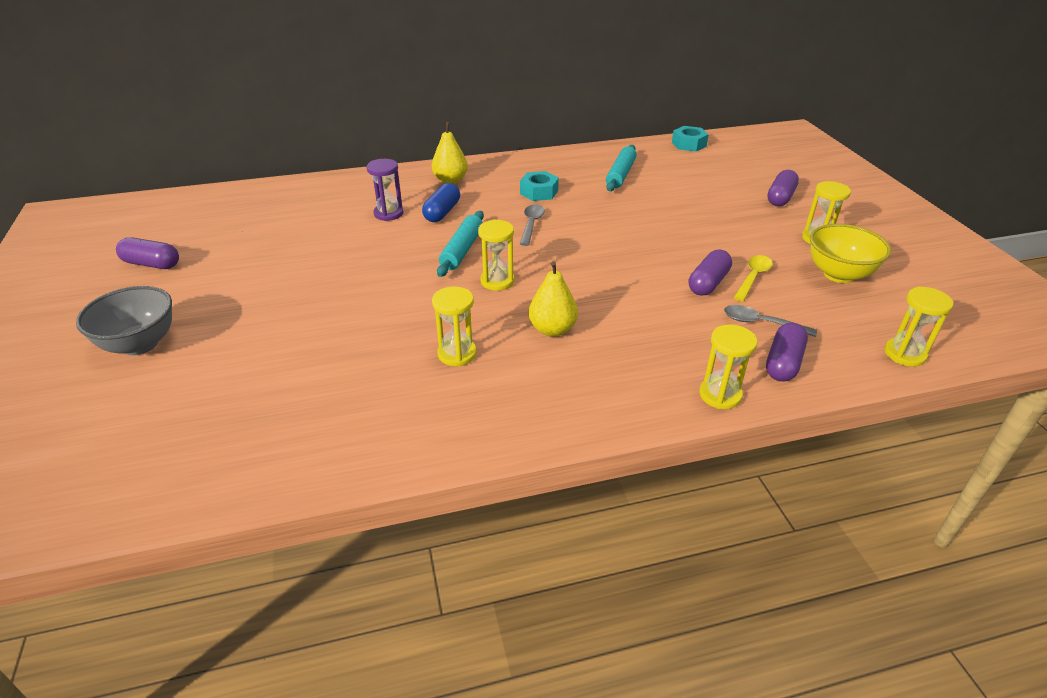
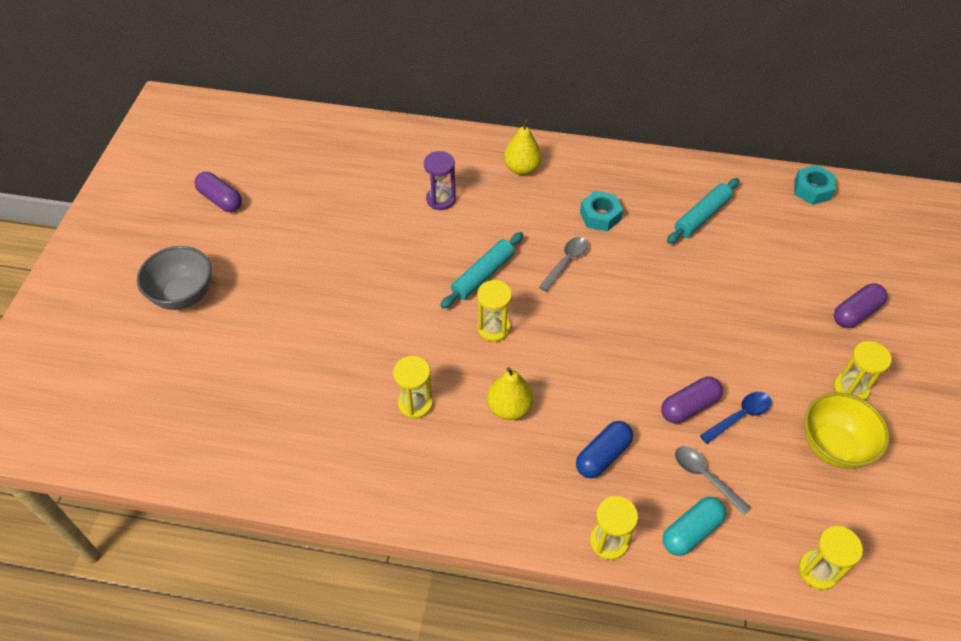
camera: 25 degrees right, 15 degrees up
blue capsule [422,183,460,222] -> blue capsule moved to [576,421,633,478]
yellow spoon [733,255,773,301] -> blue spoon [700,392,771,444]
purple capsule [766,323,808,382] -> turquoise capsule [663,497,726,556]

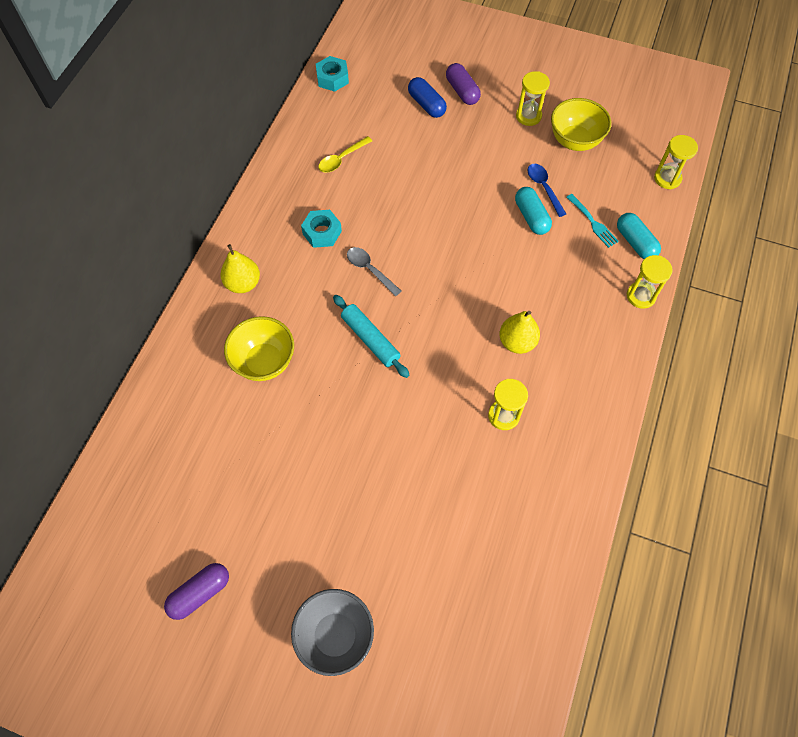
camera: 80 degrees left, 10 degrees up
purple hourglass [424,151,456,210] -> yellow bowl [224,316,294,381]
yellow hourglass [477,280,512,342] -> none
blue capsule [576,421,633,478] -> blue capsule moved to [408,77,447,118]
purple capsule [661,377,723,423] -> turquoise capsule [515,187,552,235]
turquoise rolling pin [667,178,740,244] -> yellow spoon [318,136,372,173]
grey spoon [675,446,751,515] -> turquoise fork [566,194,619,248]

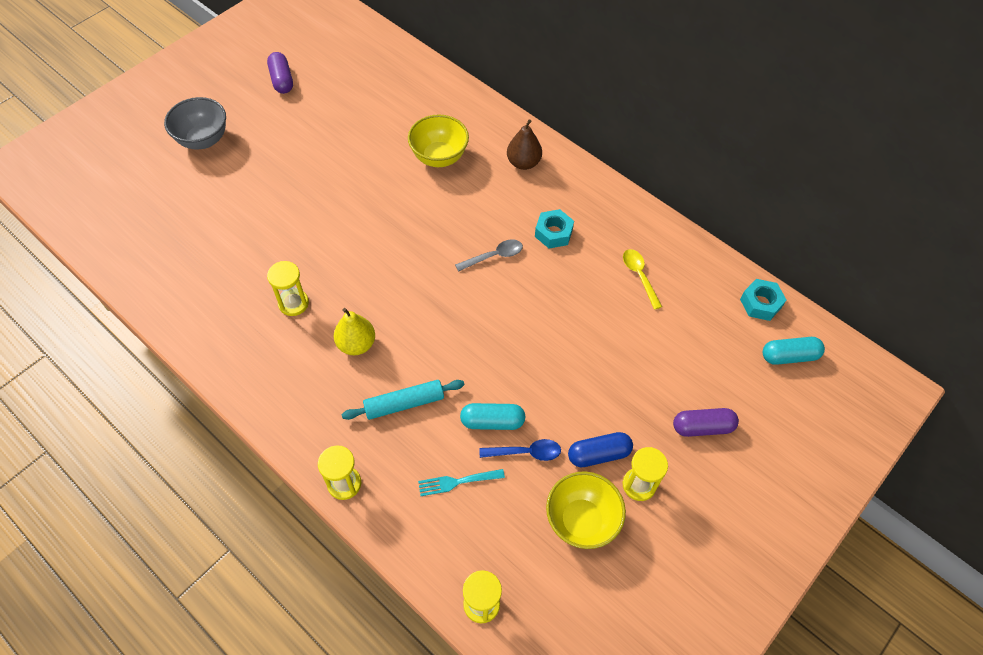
camera: 110 degrees right, 5 degrees down
yellow pear [220,244,260,293] -> brown pear [507,119,542,170]
turquoise rolling pin [333,295,409,378] -> turquoise rolling pin moved to [342,380,464,420]
blue capsule [408,77,447,118] -> blue capsule moved to [568,432,633,467]
turquoise capsule [617,213,661,259] -> turquoise capsule moved to [763,337,825,365]

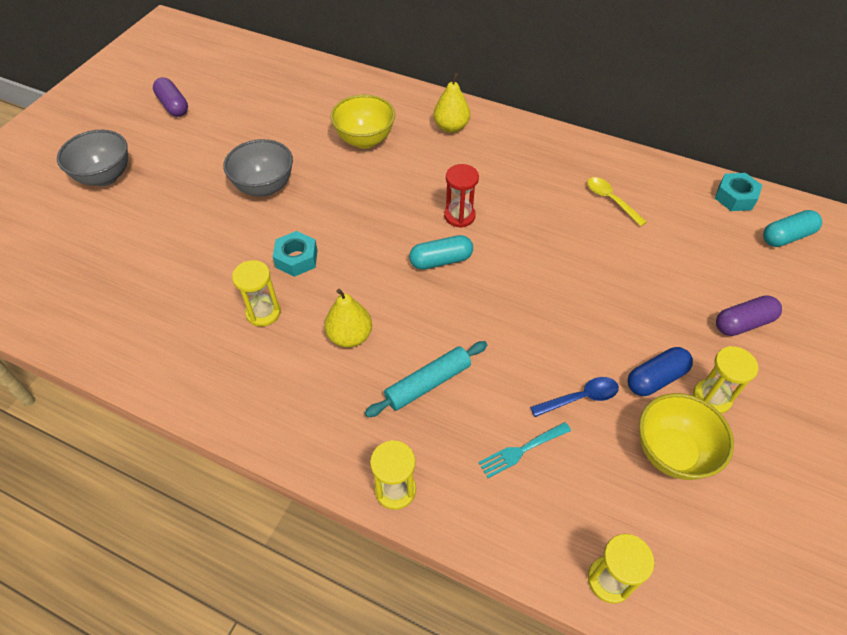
camera: 15 degrees left, 5 degrees down
grey spoon [455,239,523,272] -> red hourglass [444,164,479,228]
turquoise capsule [460,403,525,430] -> turquoise capsule moved to [409,235,473,270]
brown pear [507,119,542,170] -> yellow pear [433,73,470,133]
turquoise nut [535,209,574,249] -> turquoise nut moved to [273,231,318,277]
none -> grey bowl [223,139,293,197]

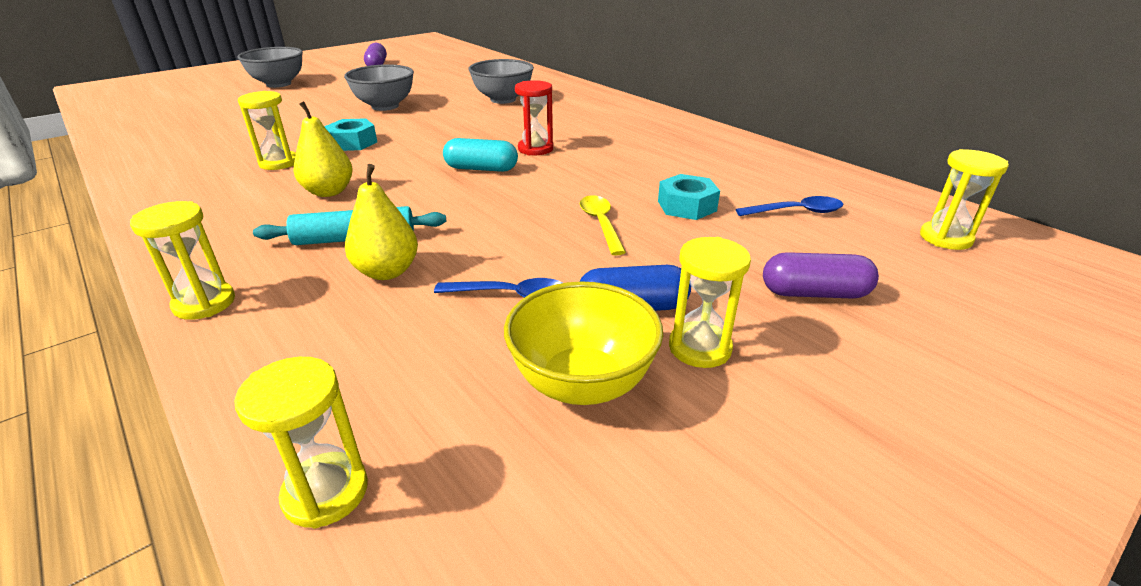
camera: 25 degrees right, 20 degrees down
yellow bowl [330,95,395,149] -> grey bowl [468,59,534,104]
yellow pear [433,73,470,133] -> yellow pear moved to [345,164,418,280]
turquoise fork [478,422,571,478] -> none
yellow spoon [587,177,647,226] -> yellow spoon moved to [580,196,626,255]
turquoise nut [715,173,762,211] -> turquoise nut moved to [658,174,720,220]
turquoise capsule [763,210,822,247] -> yellow hourglass [920,149,1009,250]
none -> blue spoon [736,196,843,216]

